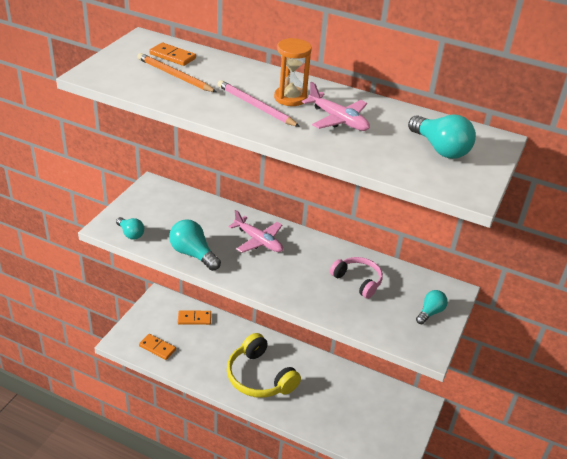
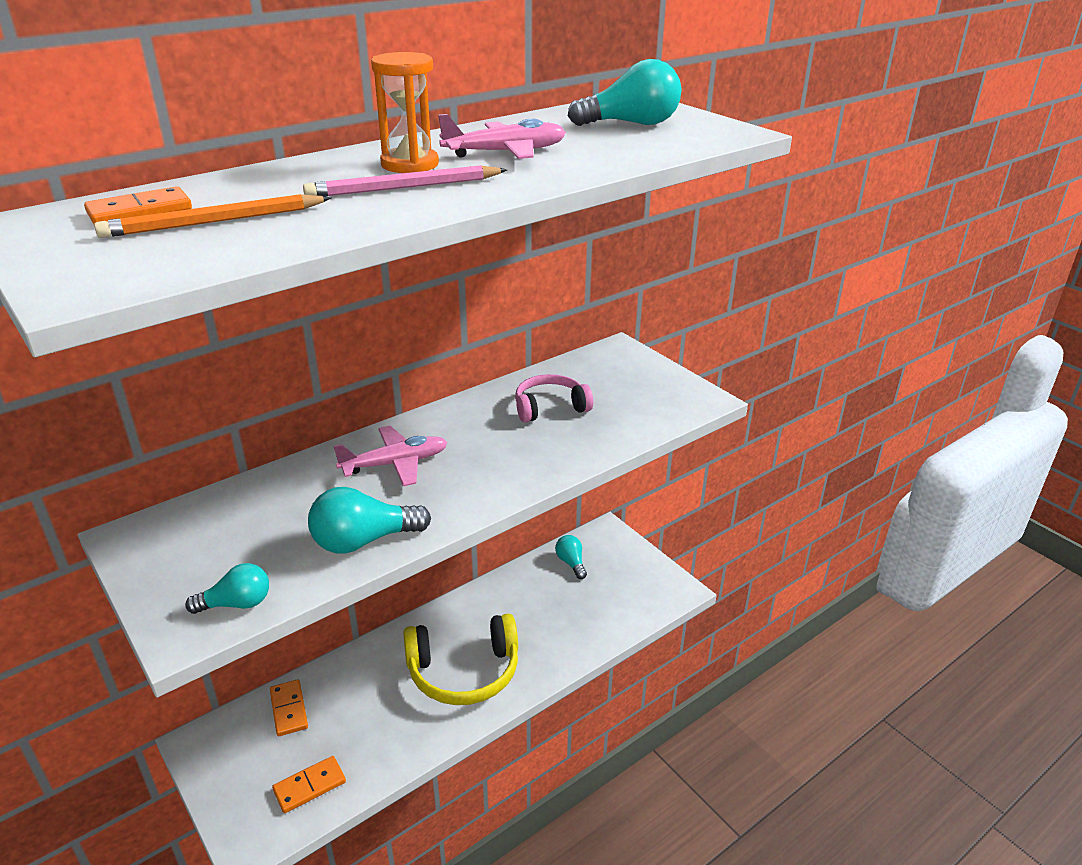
camera: 60 degrees left, 5 degrees down
orange domino [178,310,211,325] -> orange domino turned 45 degrees counterclockwise [270,679,308,736]
turquoise light bulb [416,290,448,324] -> turquoise light bulb moved to [555,535,587,579]

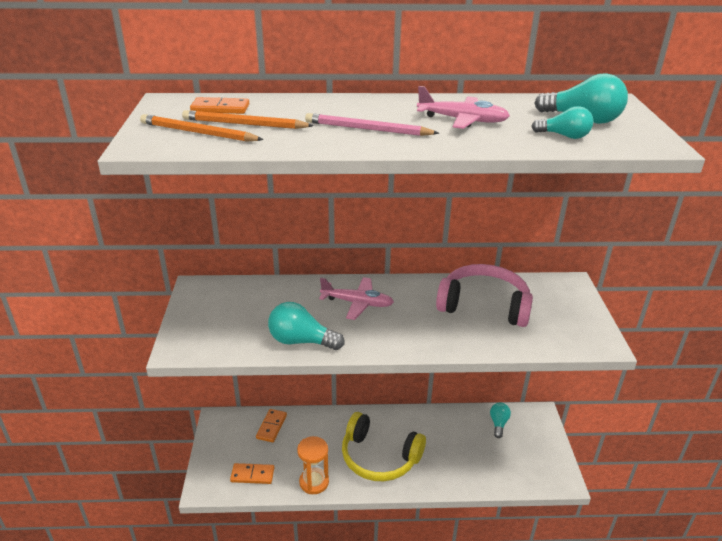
camera: 35 degrees right, 0 degrees up
turquoise light bulb [185,563,269,614] -> turquoise light bulb moved to [531,106,593,139]
orange hourglass [371,52,439,173] -> orange hourglass moved to [297,436,329,494]
pink headphones [515,374,593,422] -> pink headphones [436,264,533,327], size x1.65
none -> orange pencil [140,114,264,142]

